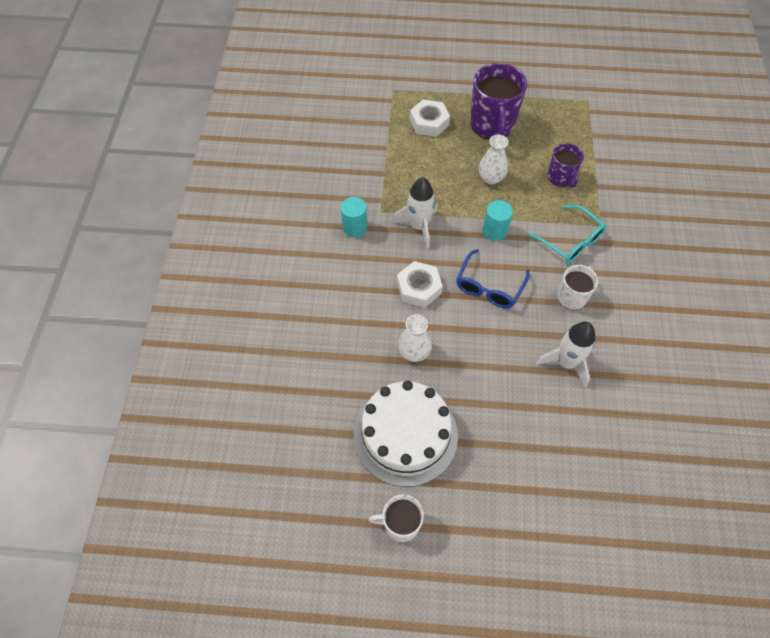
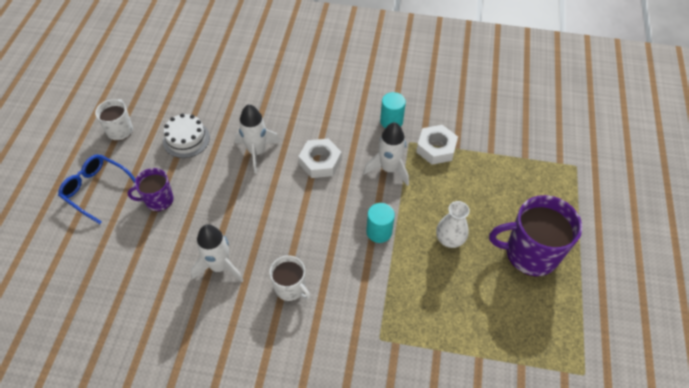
camera: 95 degrees right, 5 degrees down
white cake [354,380,458,487] -> white cake [163,113,210,158], size x0.56
white vase [398,314,432,362] -> white rocket [235,104,280,173]
white nut [410,99,450,137] -> white nut moved to [416,125,458,165]
blue glasses [456,249,530,308] -> blue glasses moved to [58,154,136,224]
turquoise glasses [528,205,606,263] -> none
purple mug [548,143,584,187] -> purple mug moved to [127,168,173,212]

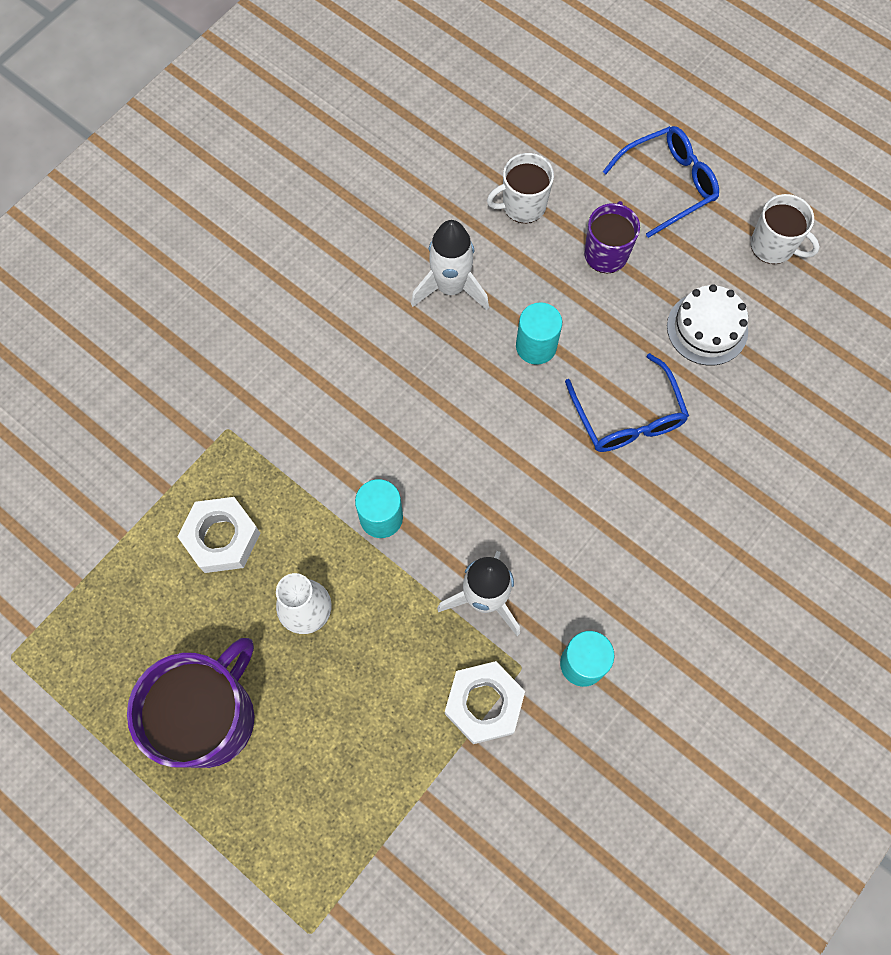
camera: 120 degrees right, 15 degrees up
white rocket [235,104,280,173] -> blue glasses [565,353,689,452]
white mug [270,255,311,301] -> white mug moved to [487,153,554,223]
white nut [298,138,341,178] -> white nut moved to [177,497,260,573]
none -> turquoise cylinder [516,302,562,365]

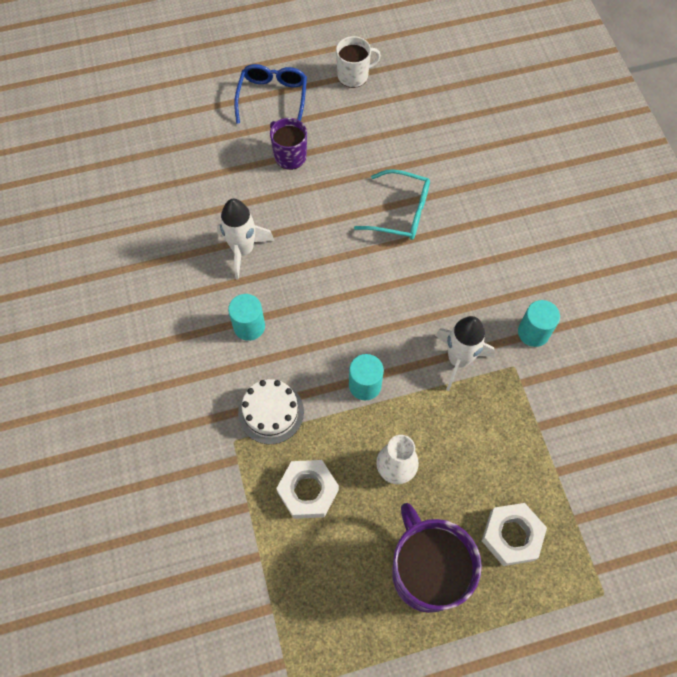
camera: 55 degrees left, 5 degrees down
white nut [445,661,525,744] -> white nut moved to [482,503,547,566]
white mug [487,153,554,223] -> none
turquoise cylinder [516,302,562,365] -> turquoise cylinder moved to [228,294,265,341]
blue glasses [565,353,689,452] -> turquoise glasses [354,169,430,240]
white cake [667,284,748,365] -> white cake moved to [238,379,304,444]

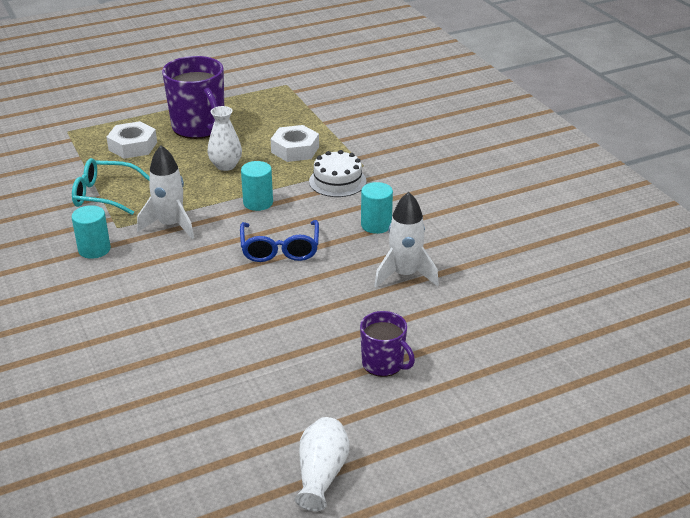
camera: 170 degrees right, 30 degrees down
blue glasses [234,64,307,124] -> blue glasses moved to [240,220,319,262]
white mug [336,36,381,88] -> white vase [295,417,350,511]
turquoise glasses [354,169,430,240] -> turquoise glasses moved to [72,158,150,215]

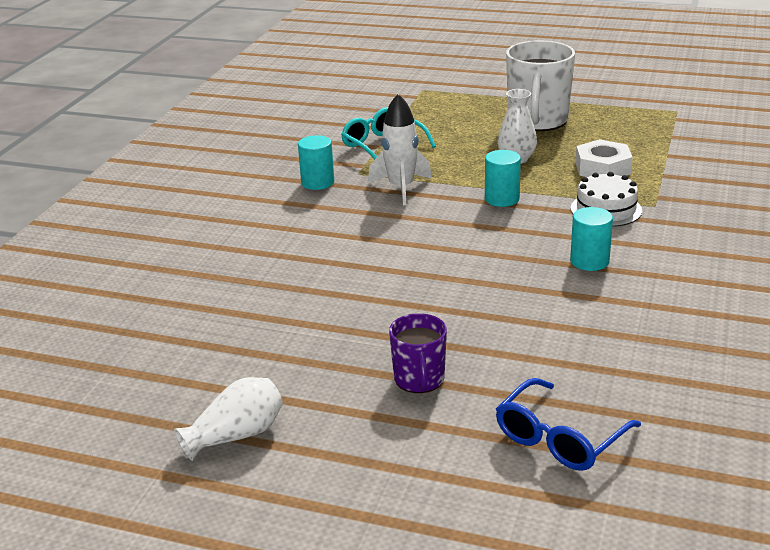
camera: 45 degrees right, 5 degrees down
white nut [107,121,157,159] -> none
purple mug [162,56,224,139] -> white mug [506,40,575,131]
blue glasses [240,220,319,262] -> blue glasses moved to [496,378,641,471]
white rocket [374,192,439,288] -> none

